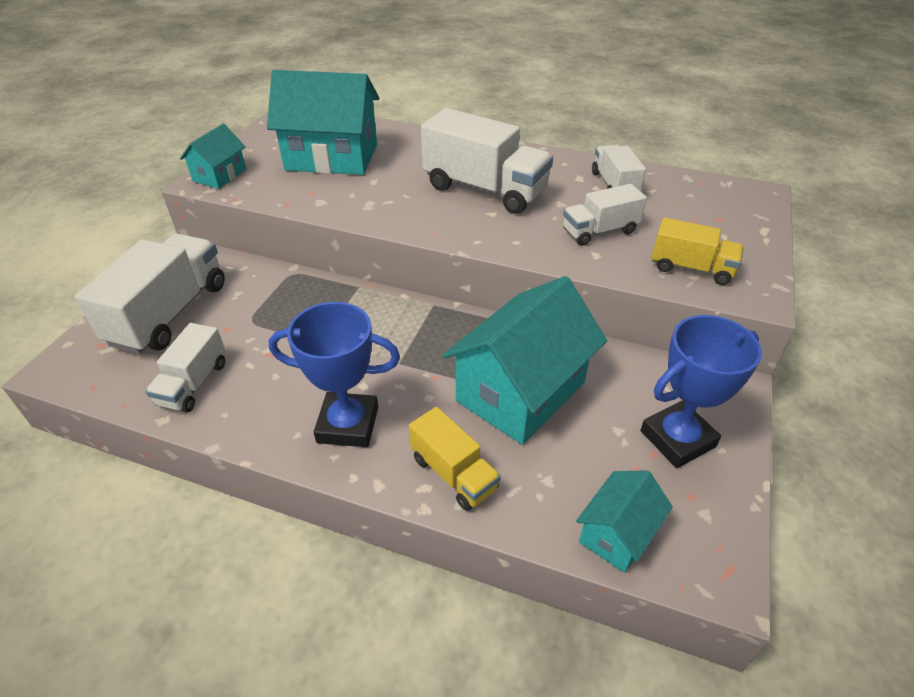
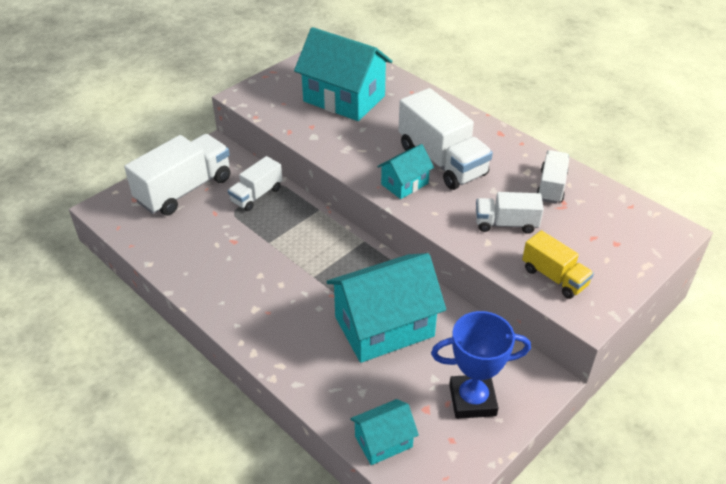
camera: 25 degrees right, 0 degrees up
white truck [146,323,226,413] -> white truck moved to [228,156,283,211]
turquoise house [180,124,246,189] -> turquoise house moved to [377,144,434,199]
blue trophy [268,302,400,447] -> none
yellow truck [409,407,501,511] -> none

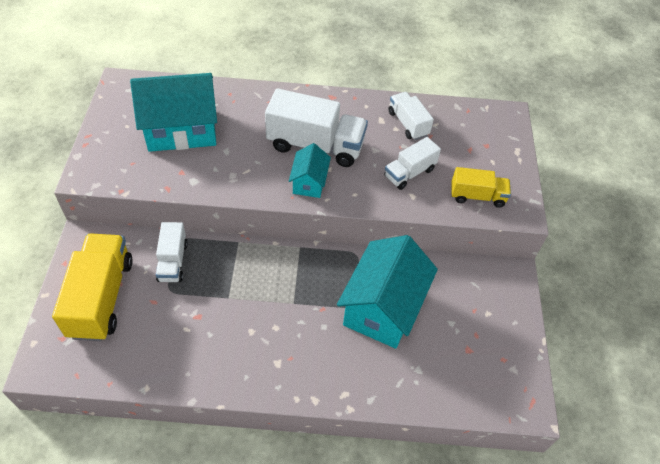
camera: 45 degrees left, 10 degrees up
white truck [124,134,230,215] -> yellow truck [52,233,133,341]
turquoise house [350,399,419,465] -> none
blue trophy [431,311,531,419] -> none

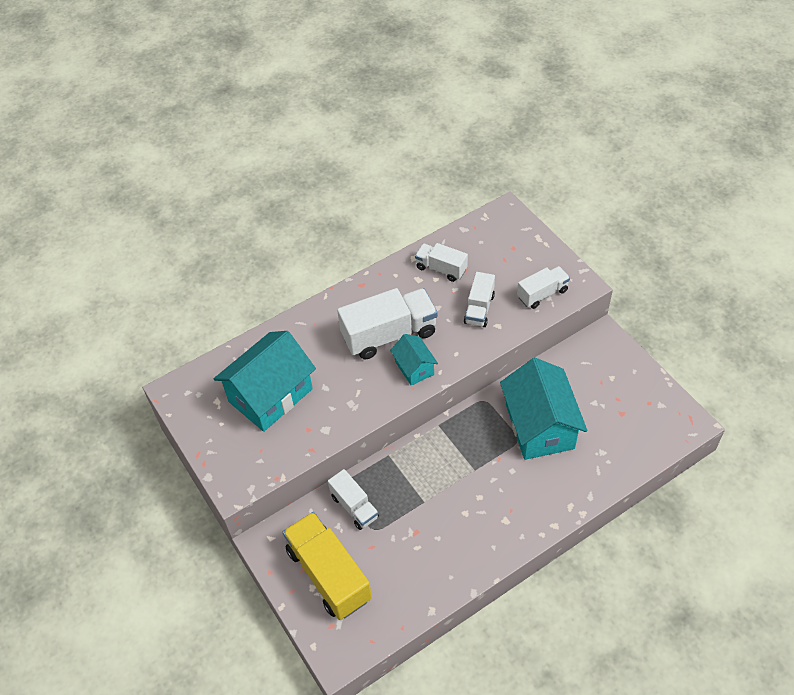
camera: 30 degrees left, 0 degrees up
yellow truck [451,167,511,208] -> white truck [517,266,570,309]

